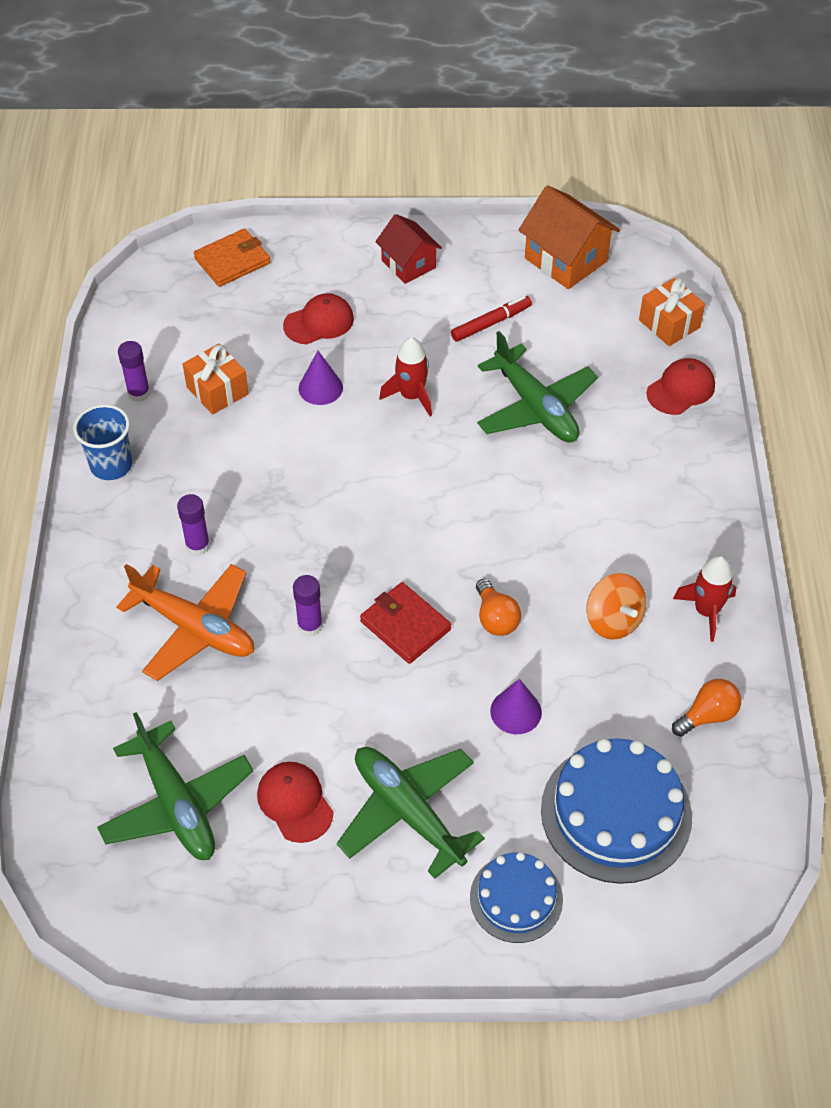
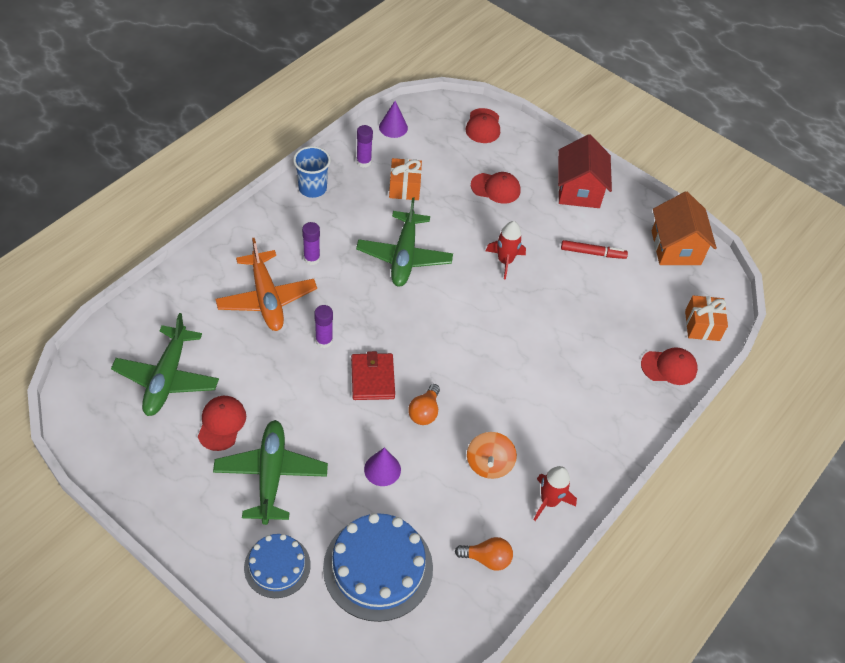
camera: 35 degrees right, 0 degrees up
orange wallet [194,228,270,287] -> red cap [465,108,500,143]
purple cone [299,351,343,405] -> purple cone moved to [379,101,408,138]
red house [375,214,442,284] -> red house [558,134,612,208], size x1.50
green plane [477,331,598,442] -> green plane moved to [356,197,453,287]

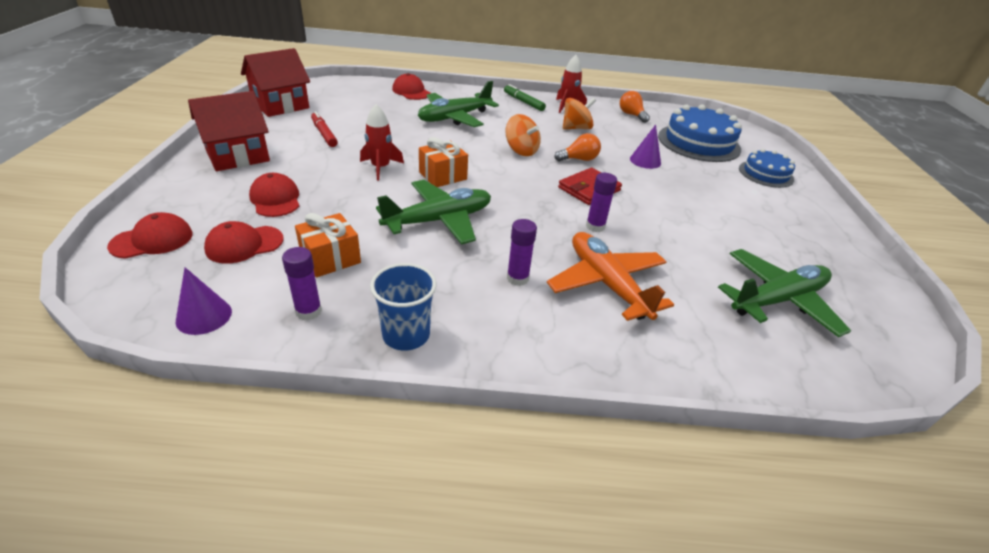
camera: 125 degrees left, 15 degrees down
red cap [198,396,246,451] -> red cap moved to [204,221,284,263]
green plane [213,420,328,525] -> green plane moved to [418,81,499,127]
orange plane [215,237,317,331] -> orange plane turned 60 degrees counterclockwise [547,232,674,321]
orange house [652,191,717,265] -> red house [241,48,310,117]
orange gift [685,296,728,341] -> orange gift moved to [419,137,468,187]
none -> green marker [504,84,546,111]
none -> orange spinning top [505,114,541,156]

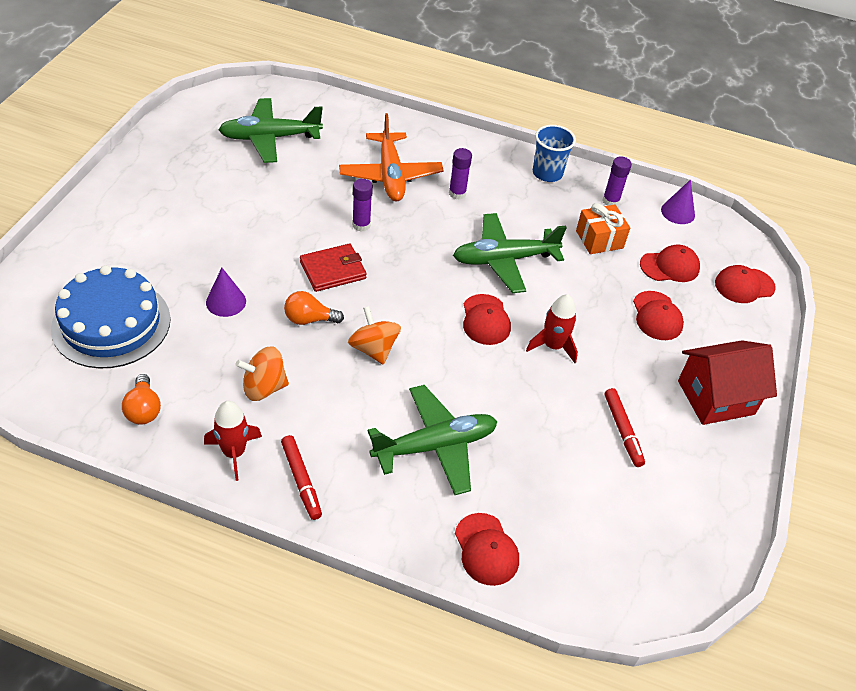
camera: 165 degrees left, 10 degrees up
red house [241,48,310,117] -> none
orange gift [419,137,468,187] -> red cap [463,294,511,345]
green marker [504,84,546,111] -> red marker [281,435,322,520]
blue cake [739,149,795,188] -> none

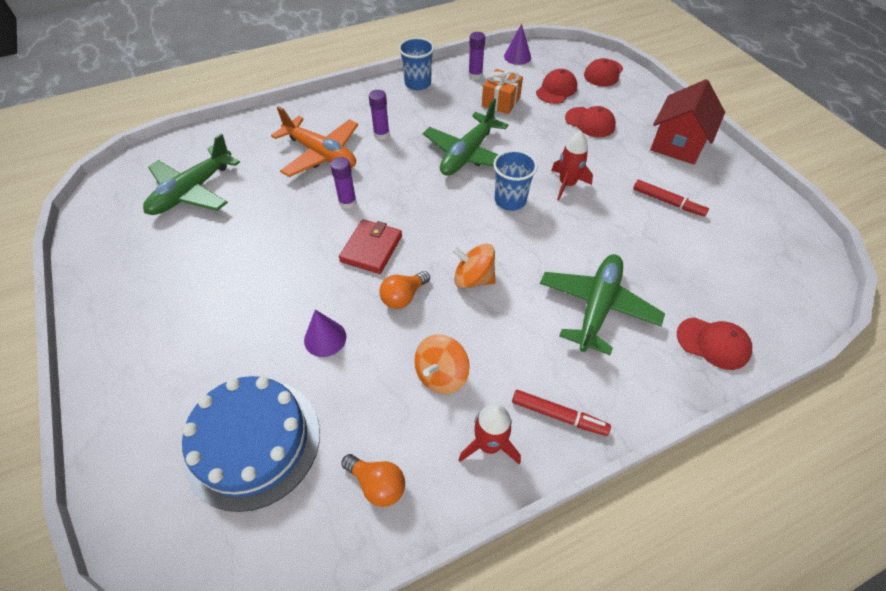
camera: 40 degrees left, 5 degrees up
red cap [463,294,511,345] -> blue cup [493,150,538,211]

